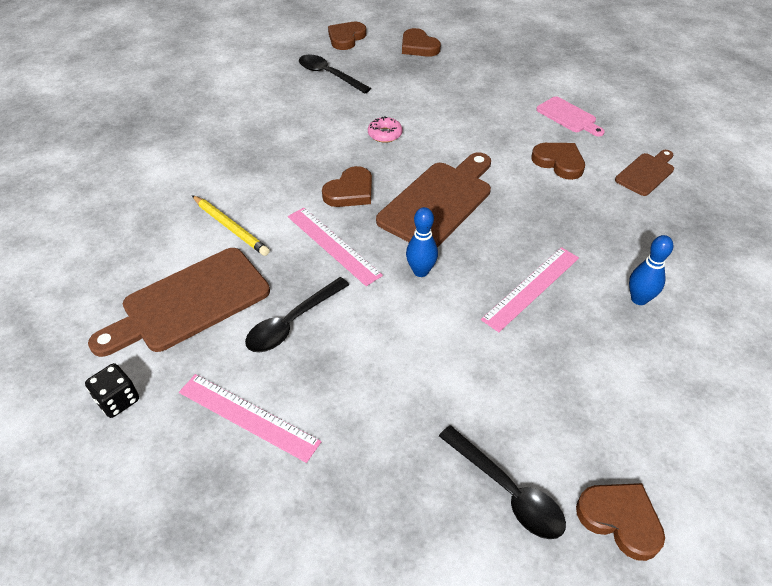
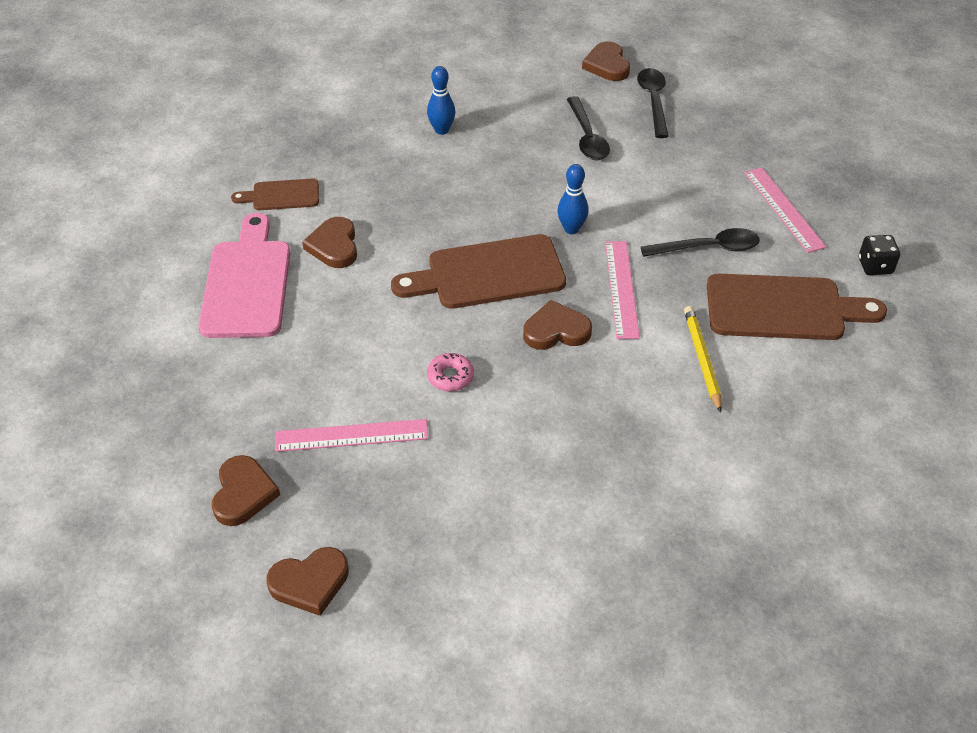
camera: 140 degrees left, 0 degrees up
black spoon [299,55,371,94] -> black spoon moved to [567,96,610,160]
pink ruler [481,247,579,332] -> pink ruler moved to [275,419,428,452]
pink cutting board [536,96,605,137] -> pink cutting board [199,213,290,338], size x1.85

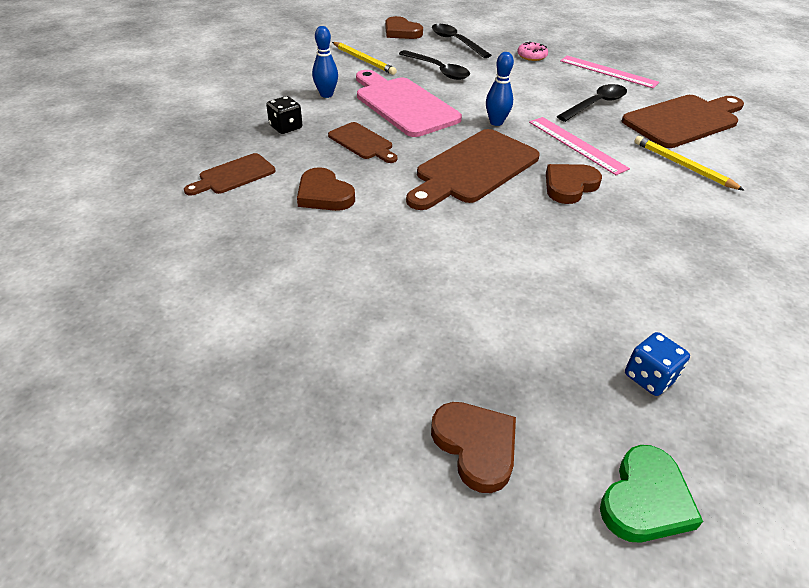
camera: 35 degrees left, 5 degrees down
pink cutting board [199,213,290,338] -> pink cutting board moved to [356,70,462,137]
brown heart [266,547,349,616] -> green heart [600,445,703,543]
pink ruler [275,419,428,452] -> none
pink donut [427,353,474,391] -> pink donut moved to [517,42,548,61]
black dice [859,235,900,275] -> black dice moved to [266,96,302,134]
none -> brown cutting board [328,122,398,163]
none -> yellow pencil [332,42,397,75]
none -> blue dice [625,332,690,396]

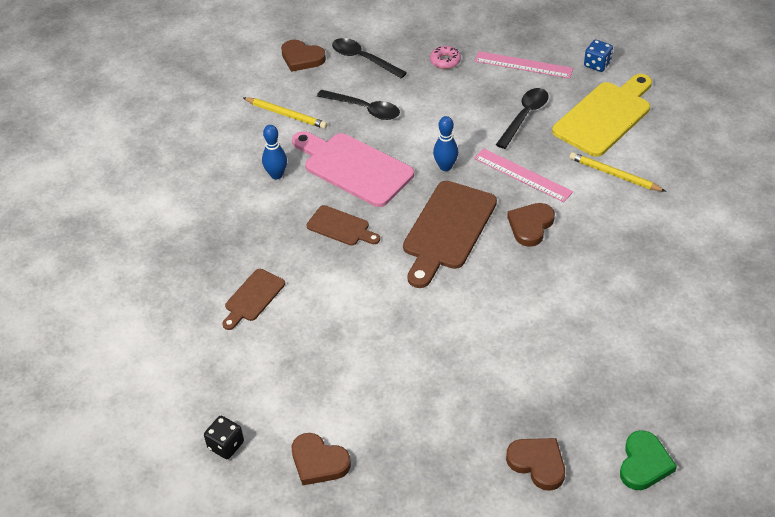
camera: 15 degrees left, 5 degrees up
black dice [266,96,302,134] -> black dice moved to [204,416,244,459]
brown heart [297,167,355,211] -> brown heart moved to [292,433,351,485]
brown cutting board [622,95,744,148] -> yellow cutting board [552,74,652,157]
blue dice [625,332,690,396] -> blue dice moved to [584,40,613,72]

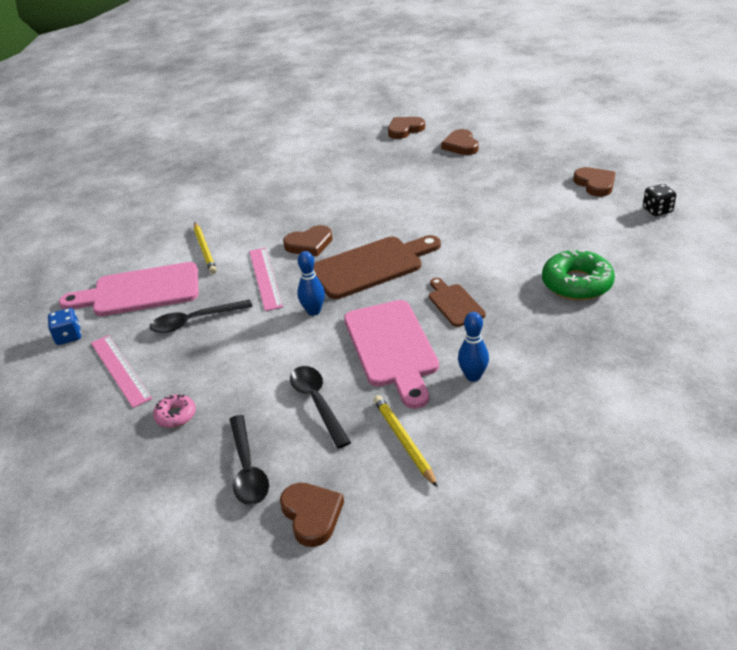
camera: 140 degrees left, 10 degrees down
brown cutting board [222,269,285,330] -> green donut [542,250,615,300]
yellow cutting board [552,74,652,157] -> pink cutting board [59,262,199,316]
green heart [620,430,677,490] -> brown heart [388,117,425,139]

